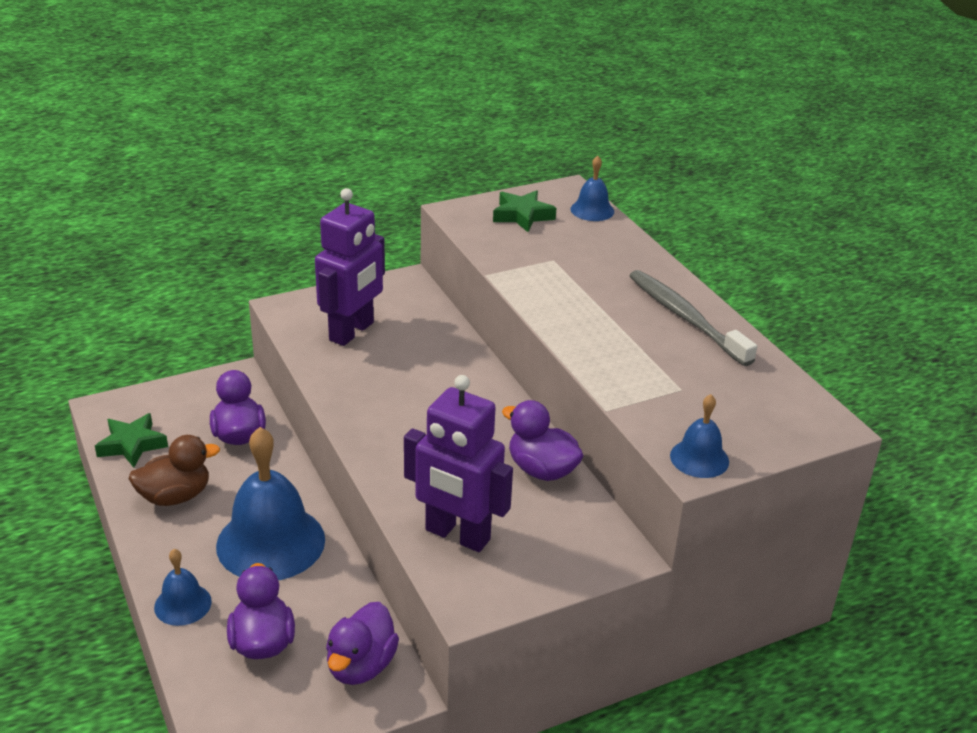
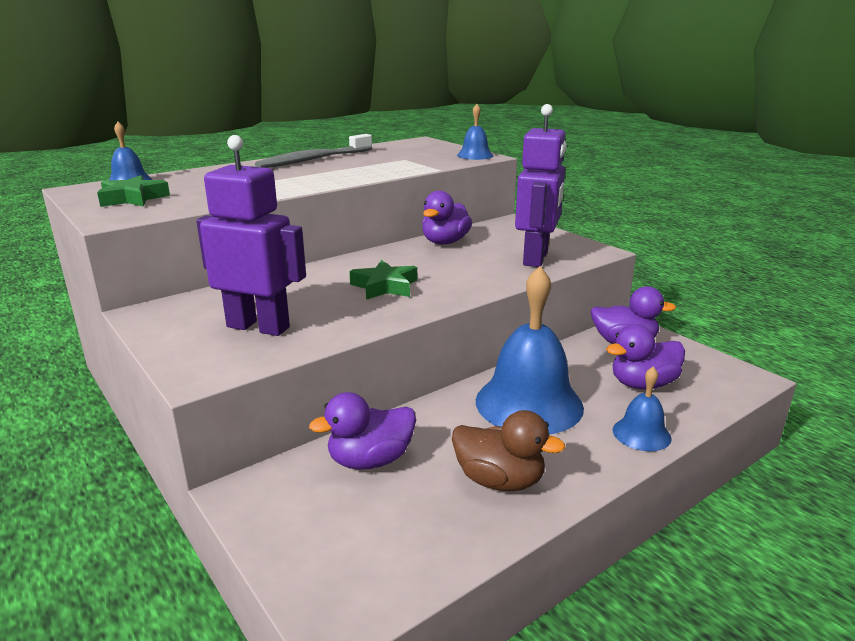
camera: 100 degrees left, 10 degrees down
green star [95,413,168,468] -> green star moved to [349,260,417,300]
brown duck [129,435,220,506] -> brown duck turned 150 degrees clockwise [452,410,566,491]

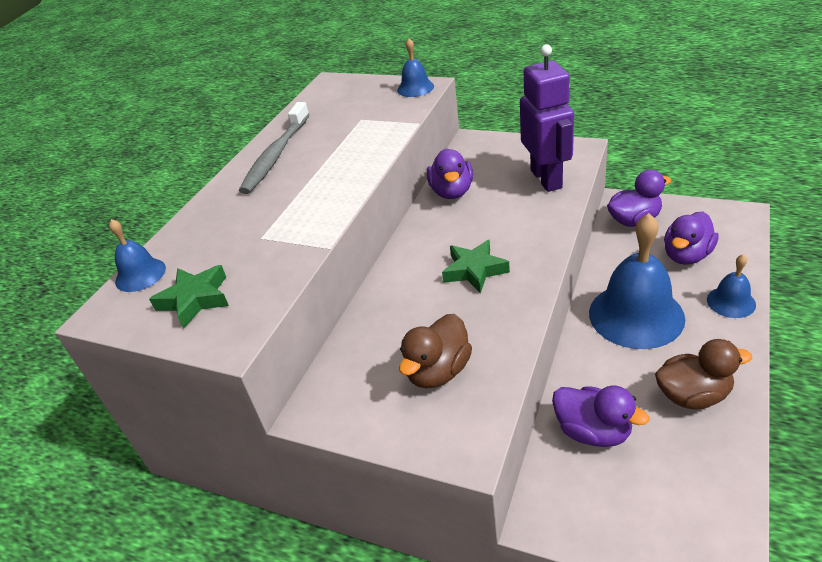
camera: 25 degrees left, 15 degrees up
purple robot [196,135,306,336] -> brown duck [399,314,472,388]
purple duck [309,392,416,470] -> purple duck turned 90 degrees counterclockwise [552,386,649,447]

